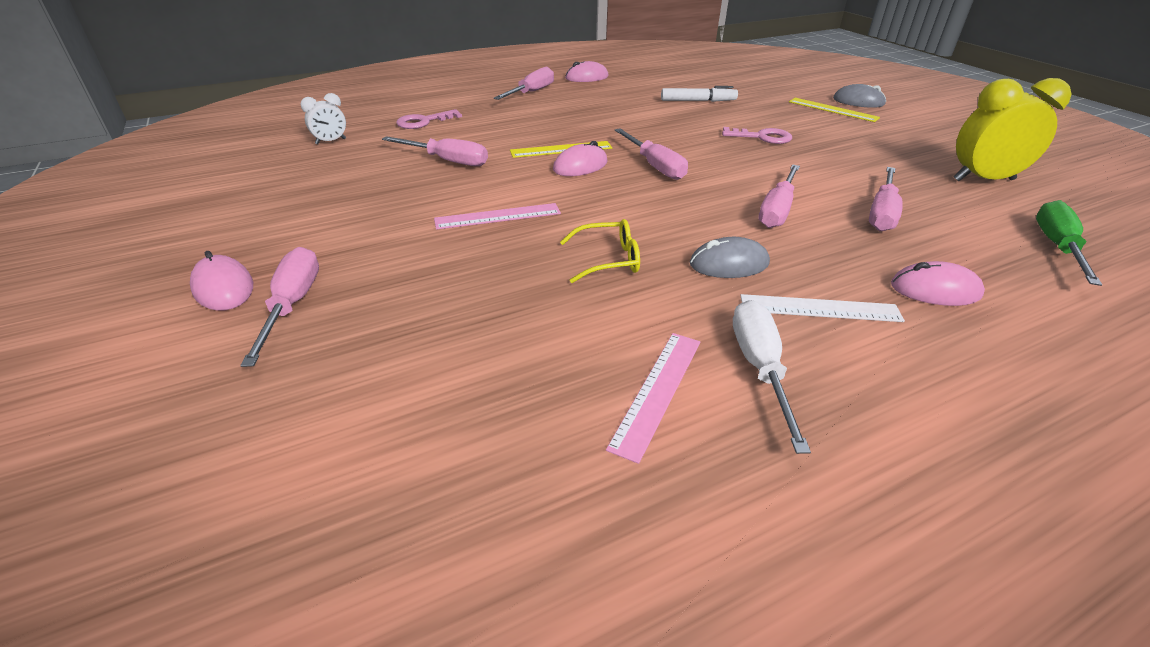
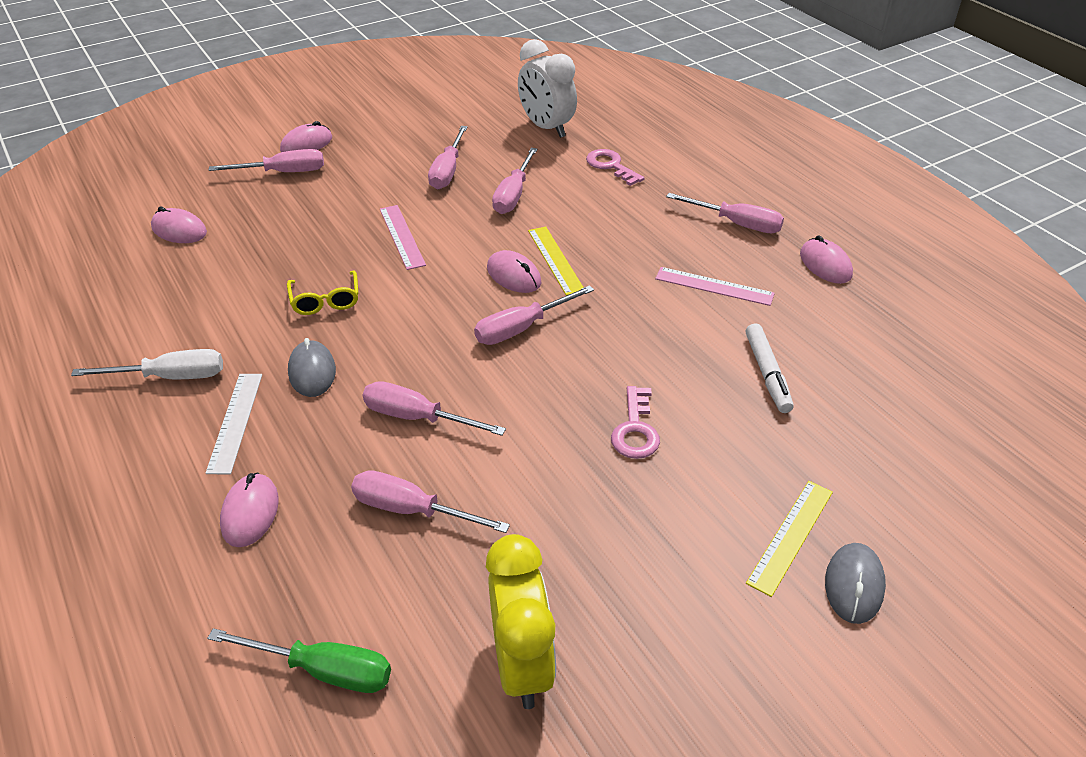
camera: 85 degrees right, 5 degrees up
white clock [300,93,346,144] -> white clock [518,39,577,138], size x1.94
pink ruler [606,333,700,464] -> pink ruler moved to [655,267,775,306]
none -> pink mouse [151,207,207,243]
none -> pink screwdriver [428,126,468,189]

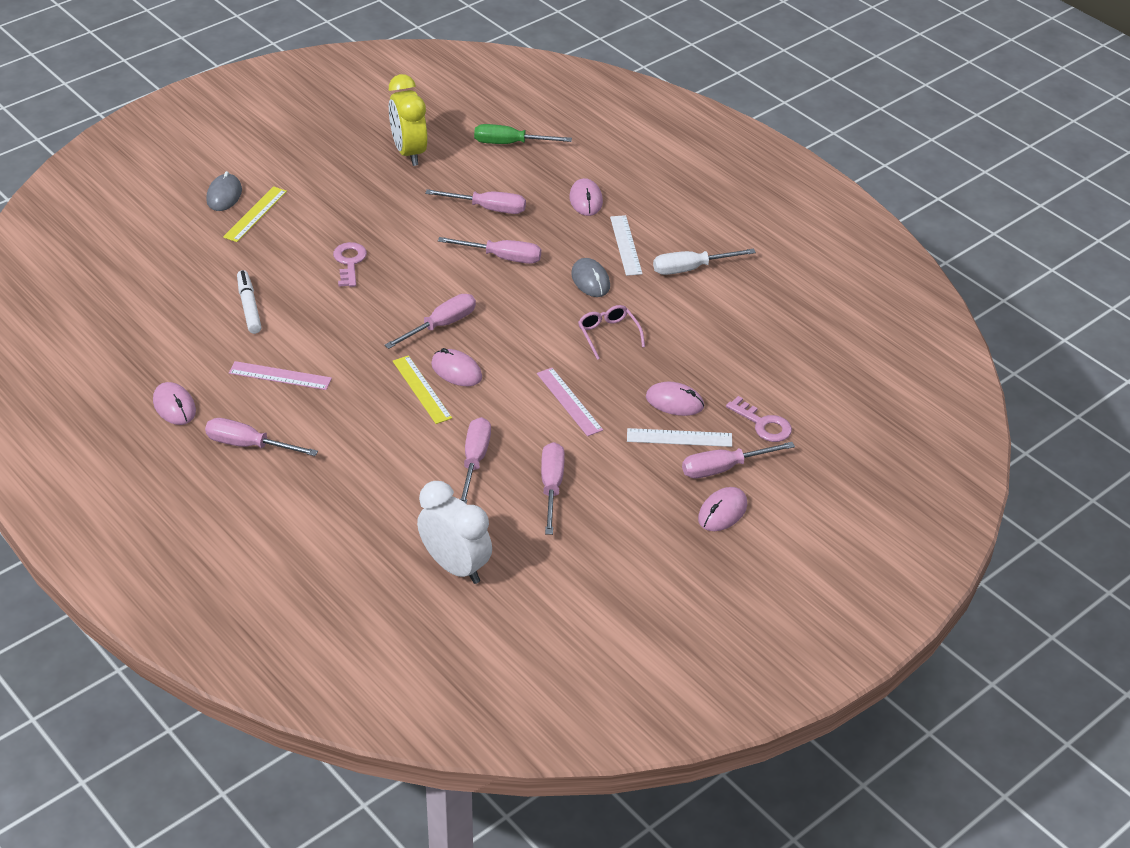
camera: 170 degrees right, 0 degrees up
pink mouse [151,207,207,243] -> pink mouse moved to [646,382,704,416]
yellow glasses [287,271,358,315] -> pink glasses [578,305,645,360]
pink key [586,149,644,186] -> pink key moved to [726,396,792,442]
none -> white ruler [627,428,732,447]

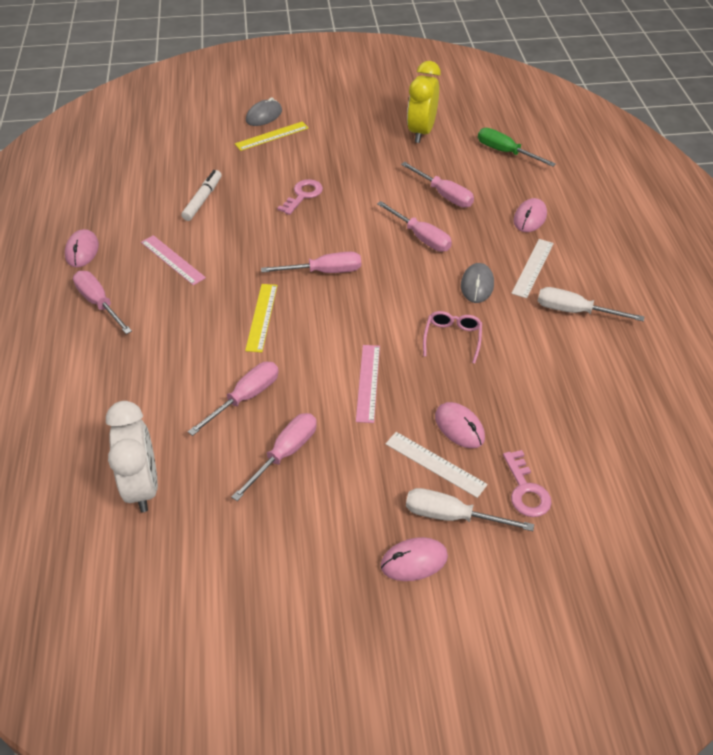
camera: 35 degrees right, 5 degrees up
pink mouse [431,348,482,386] -> none
pink screwdriver [682,442,795,478] -> white screwdriver [406,488,534,531]

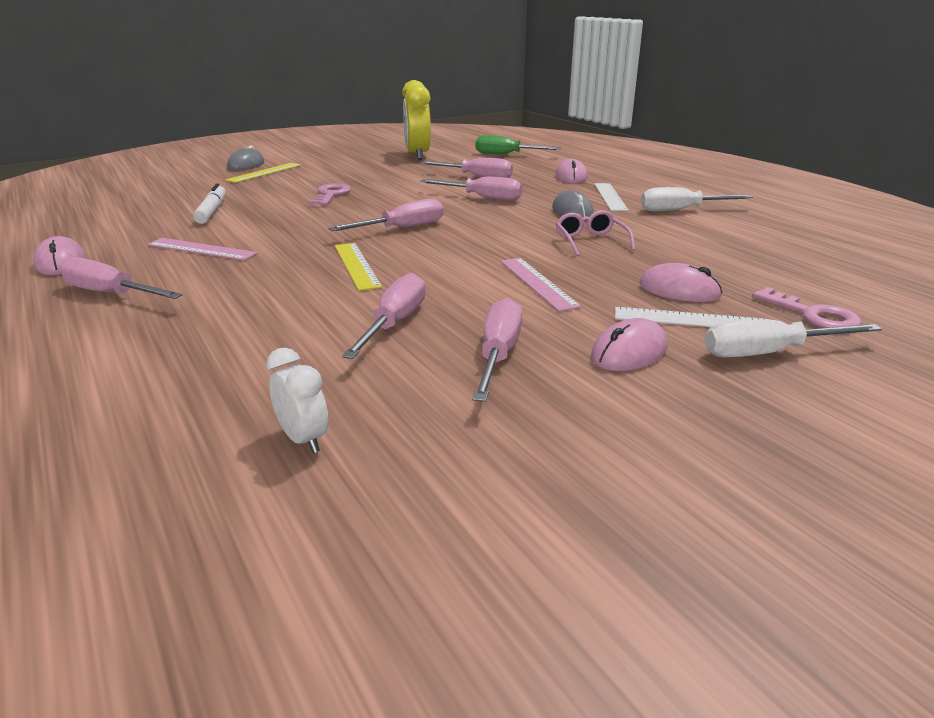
camera: 25 degrees left, 20 degrees down
white clock [106,401,158,512] -> white clock [266,348,328,453], size x0.52
pink mouse [381,537,448,581] -> pink mouse moved to [591,318,668,371]

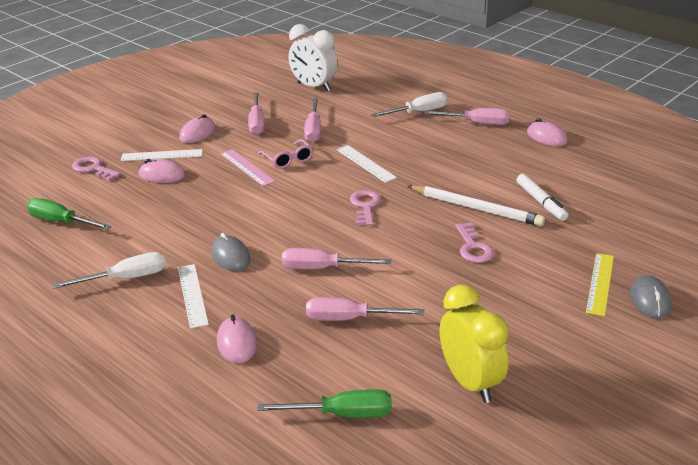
camera: 165 degrees right, 5 degrees up
pink ruler [147,238,258,261] -> none
white clock [266,348,328,453] -> white clock [289,24,338,92], size x1.94
pink screwdriver [328,198,444,231] -> pink key [350,190,381,226]
yellow ruler [335,243,382,291] -> white ruler [337,145,397,183]
pink glasses [556,210,635,256] -> pink glasses moved to [258,139,313,169]
white screwdriver [704,319,882,357] -> white screwdriver moved to [371,92,448,117]
none -> green screwdriver [27,198,111,230]
none -> white pencil [407,185,545,226]

